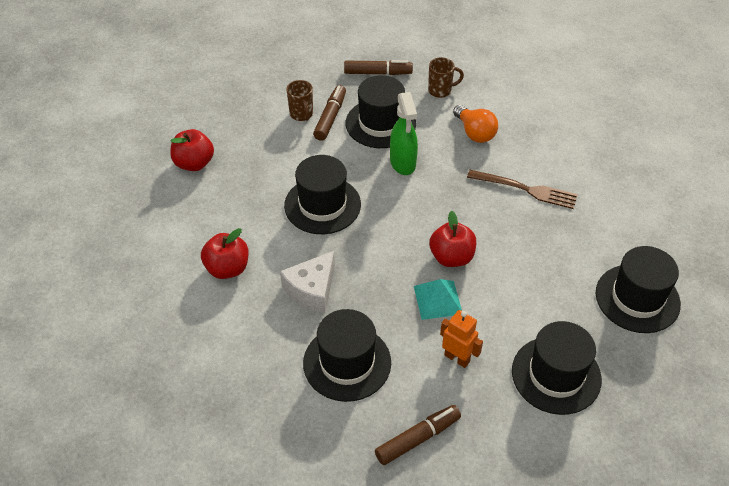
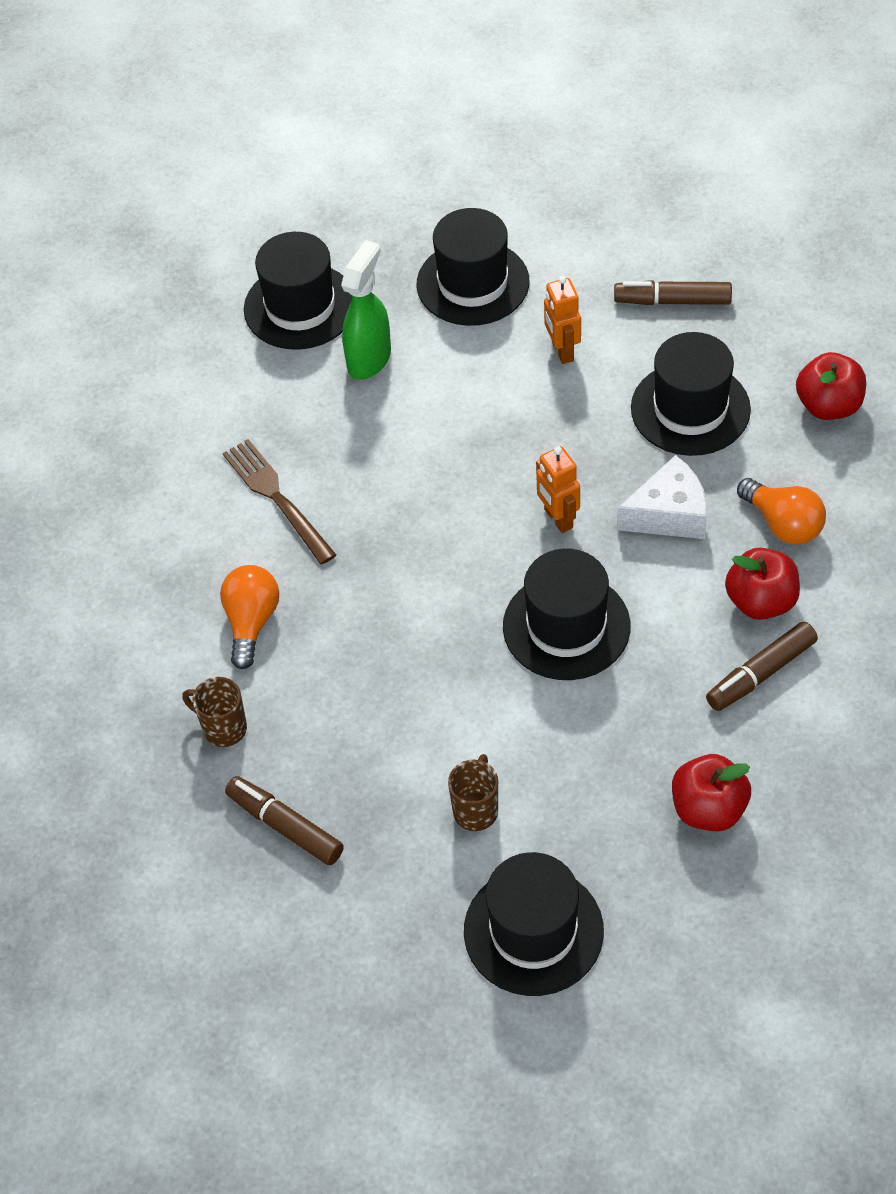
camera: 140 degrees left, 5 degrees up
brown marker [313,85,346,141] -> brown marker moved to [706,621,818,711]
black hat [346,75,416,148] -> black hat moved to [464,852,604,996]
green spray bottle [390,92,418,175] -> green spray bottle moved to [341,240,391,380]
turquoise pyramid [414,279,462,320] -> none
red apple [429,211,476,267] -> red apple moved to [796,352,866,420]
none -> orange robot [536,446,580,533]
none -> orange light bulb [737,478,826,545]

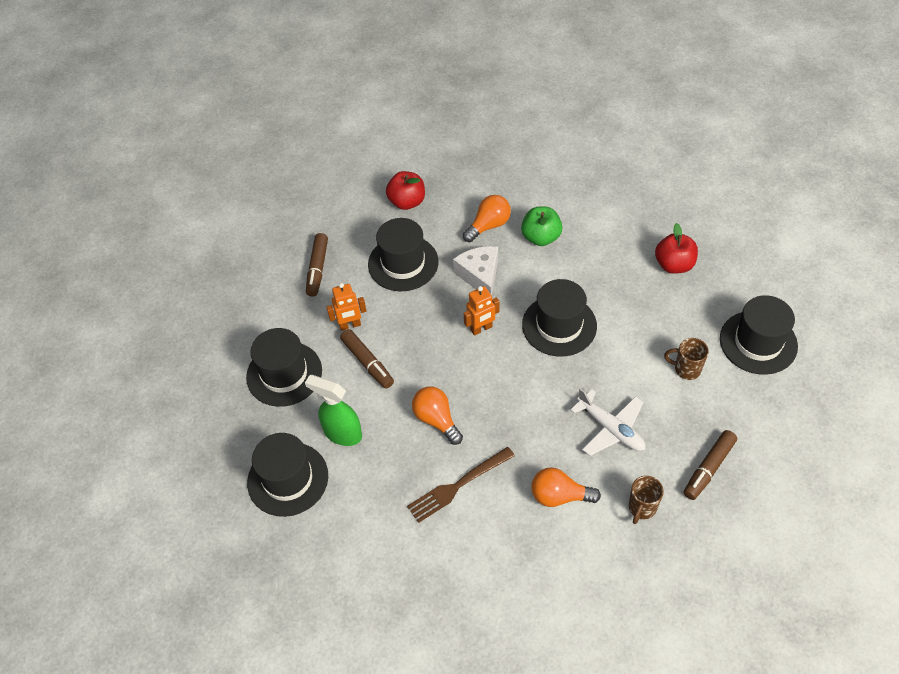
camera: 90 degrees left, 0 degrees up
brown marker [706,621,818,711] -> brown marker moved to [340,329,394,389]
red apple [725,548,800,620] -> green apple [521,207,563,246]
none -> orange light bulb [412,387,463,445]
none -> white plane [571,388,645,456]

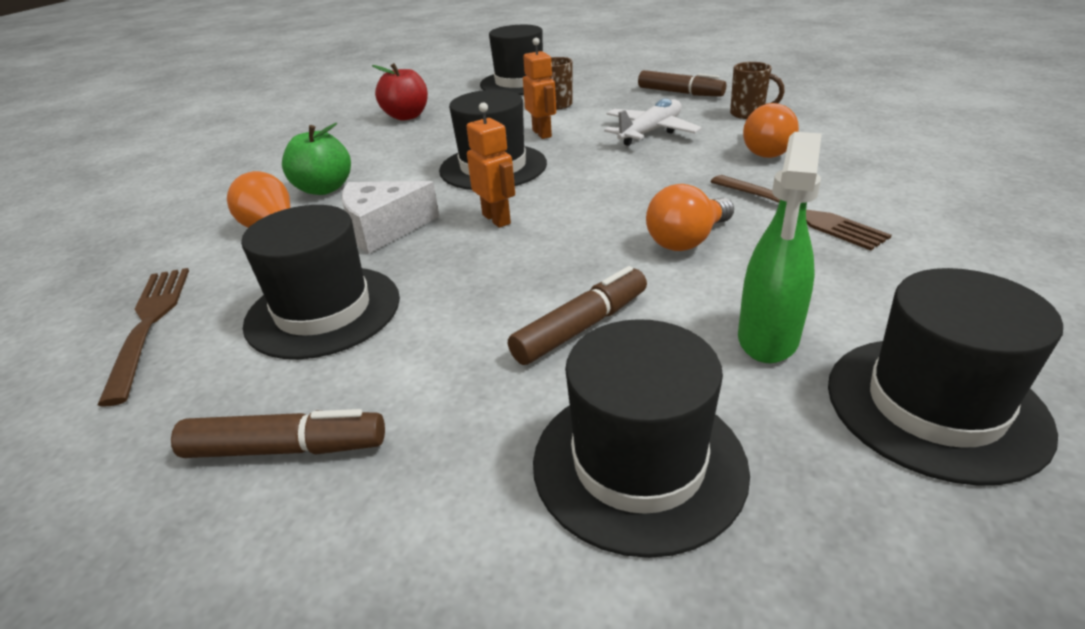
camera: 95 degrees left, 20 degrees down
orange robot [327,283,366,331] -> orange robot moved to [523,38,556,139]
red apple [386,171,425,210] -> brown fork [98,268,189,407]

